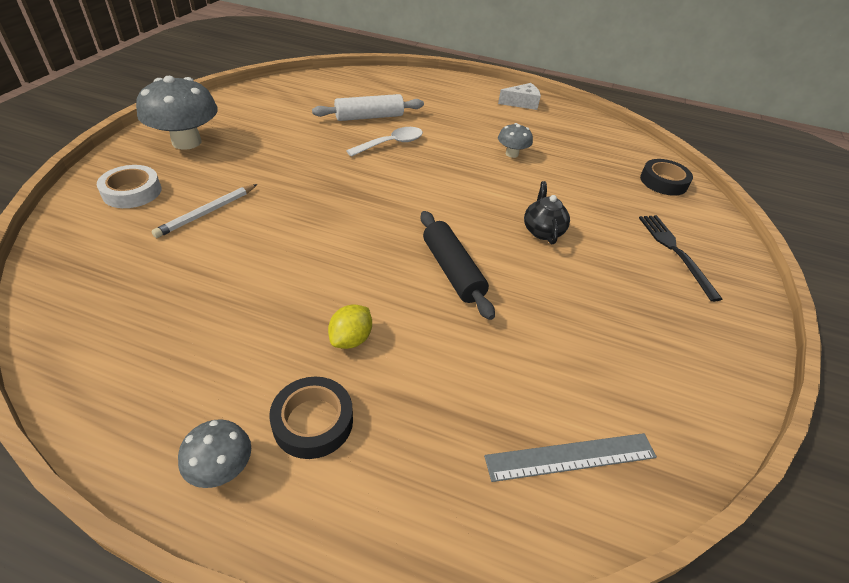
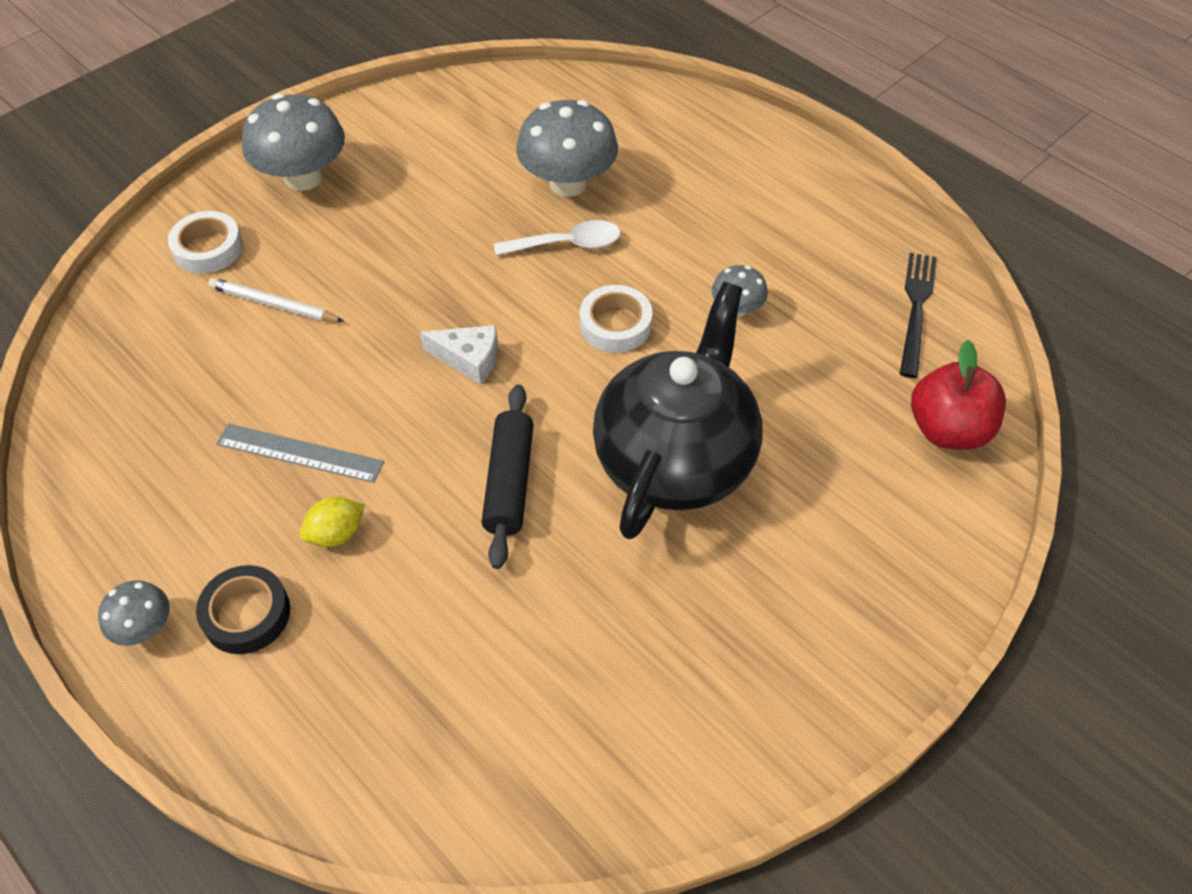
camera: 30 degrees right, 10 degrees up
white pencil [151,184,258,238] -> white pencil turned 45 degrees clockwise [208,278,344,322]
white rolling pin [312,94,424,121] -> grey mushroom [516,100,618,197]
grey ruler [484,433,657,482] -> grey ruler moved to [216,423,384,483]
white cheese [498,83,541,110] -> white cheese moved to [420,325,498,385]
black teapot [524,181,570,244] -> black teapot [593,282,763,539], size x2.49
black fork [639,215,723,302] -> black fork moved to [900,253,937,378]
black tape [640,159,693,196] -> red apple [911,340,1006,450]
none -> white tape [580,285,652,353]

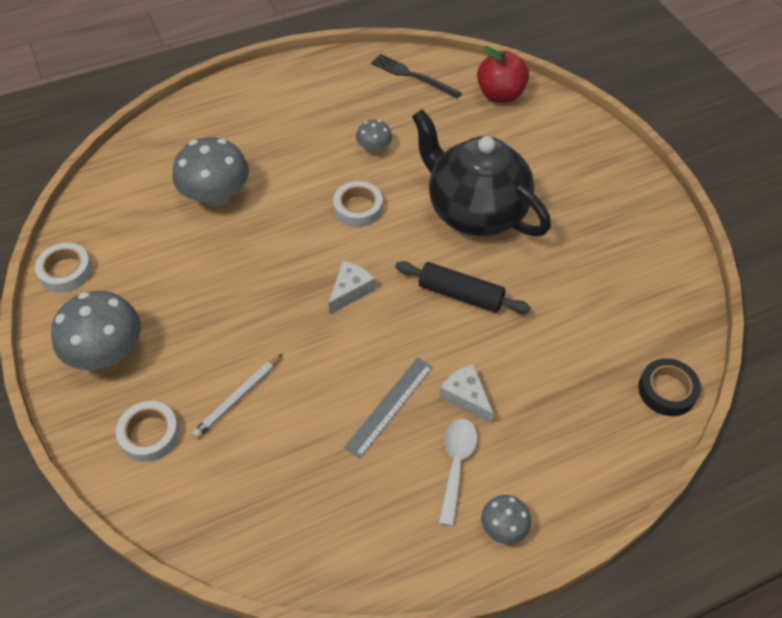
camera: 70 degrees left, 0 degrees up
black tape [196,565,290,654] -> black tape moved to [638,358,701,416]
yellow lemon [300,497,365,547] -> white cheese [439,364,494,424]
white spoon [494,220,621,256] -> white spoon moved to [439,419,478,526]
none -> white tape [35,243,93,293]

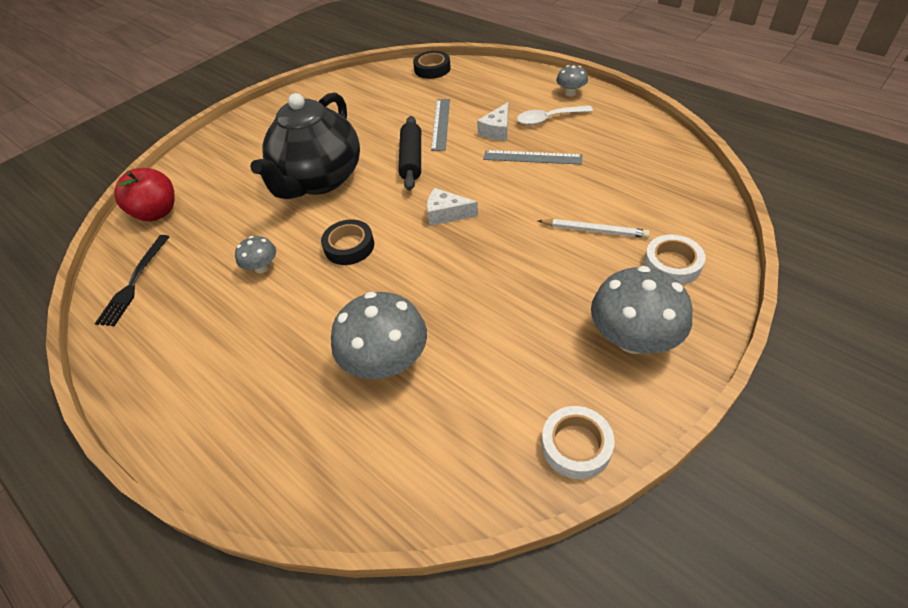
camera: 110 degrees left, 5 degrees down
white tape [333,181,383,227] -> black tape [321,220,374,265]
none -> grey ruler [431,99,450,151]

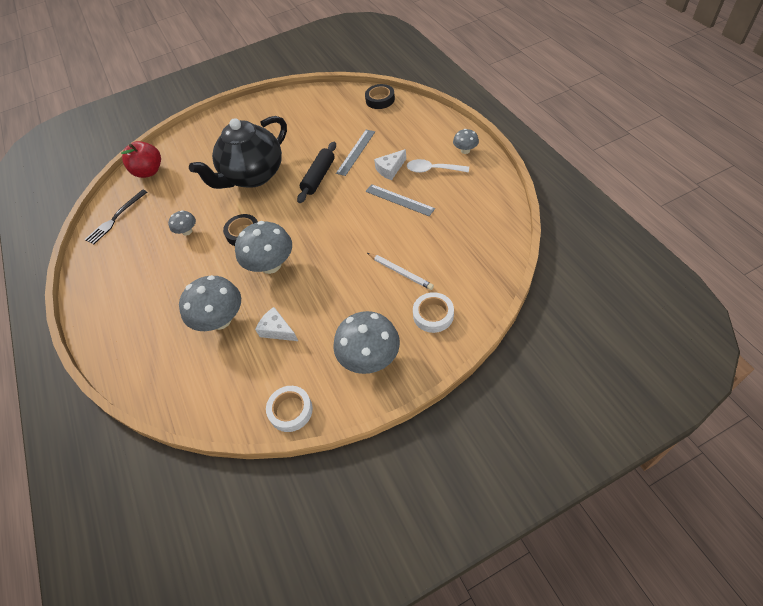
camera: 25 degrees right, 5 degrees up
white cheese [427,188,478,226] -> white cheese moved to [255,307,298,341]
none -> grey mushroom [235,221,292,274]

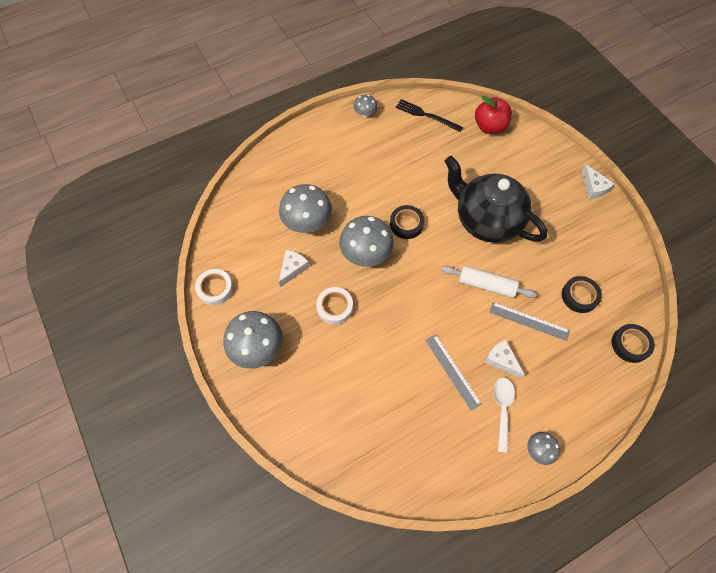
camera: 80 degrees right, 10 degrees up
grey mushroom [168,210,196,236] -> grey mushroom moved to [354,95,377,118]
black rolling pin [297,142,336,203] -> white rolling pin [441,266,537,298]
grey ruler [365,184,435,216] -> grey ruler turned 60 degrees counterclockwise [425,334,482,411]
white pencil [367,253,434,290] -> none
white tape [413,292,454,333] -> white tape moved to [316,287,353,324]
none -> black tape [562,276,602,313]
none -> white cheese [582,165,614,199]

